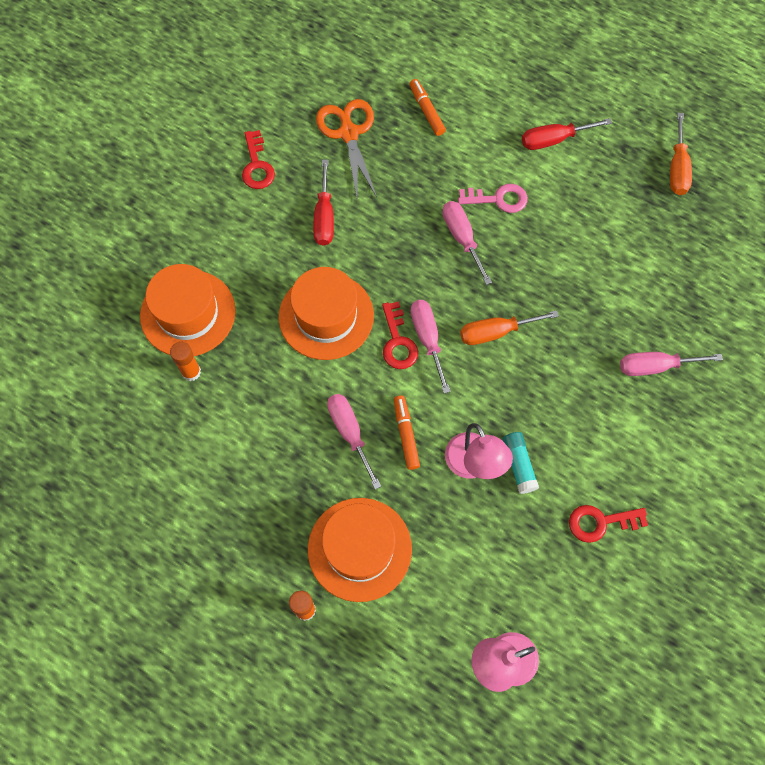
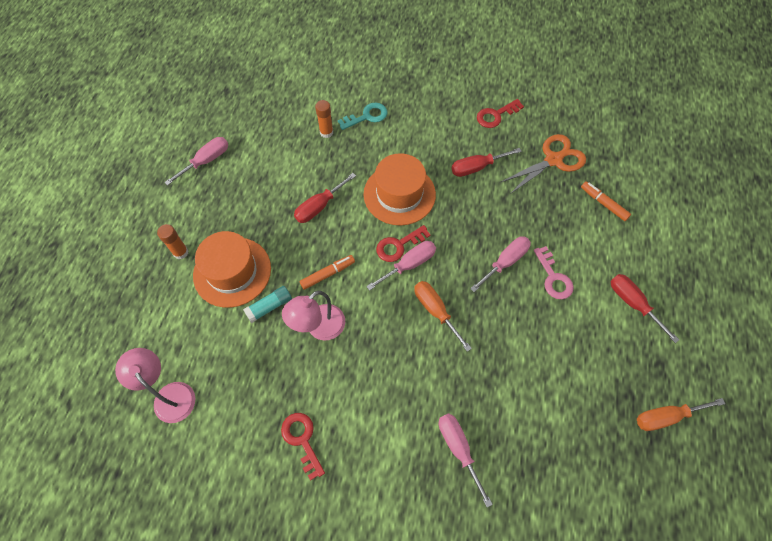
camera: 70 degrees right, 5 degrees down
orange hat [140,264,236,356] -> turquoise key [338,103,387,130]
pink screwdriver [327,394,381,489] -> pink screwdriver moved to [164,137,228,186]
orange marker [410,79,446,136] -> orange marker turned 90 degrees counterclockwise [581,181,631,221]
turquoise glue stick [502,432,539,494] -> turquoise glue stick moved to [243,286,292,323]
none -> red screwdriver [294,173,356,223]

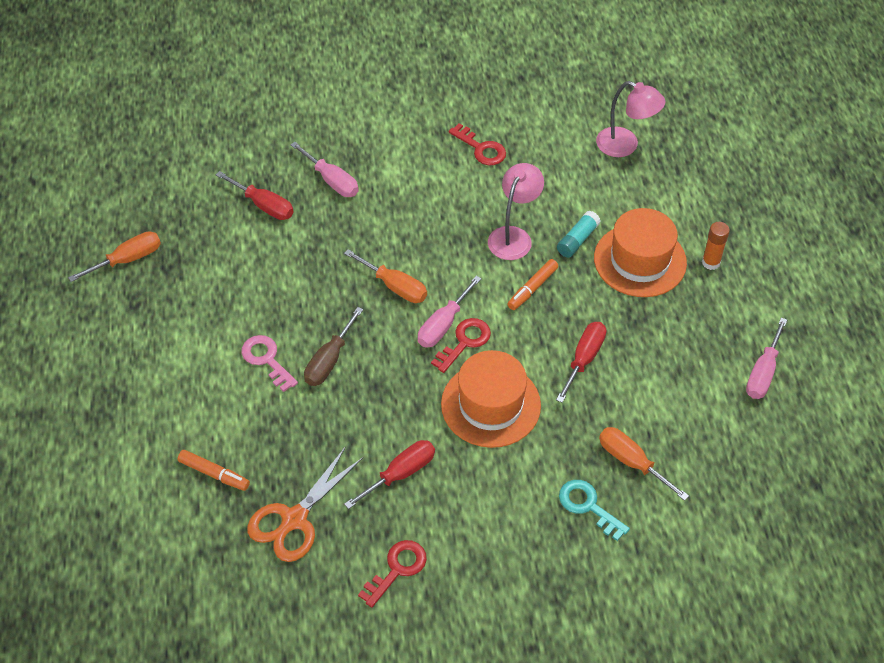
camera: 160 degrees right, 10 degrees down
orange glue stick [315,100,333,138] -> orange screwdriver [599,427,689,501]
turquoise key [338,103,387,130] -> turquoise key turned 90 degrees clockwise [559,480,630,541]
pink screwdriver [470,237,531,292] -> brown screwdriver [304,307,363,386]
red screwdriver [611,274,679,343] -> red screwdriver moved to [216,171,294,220]

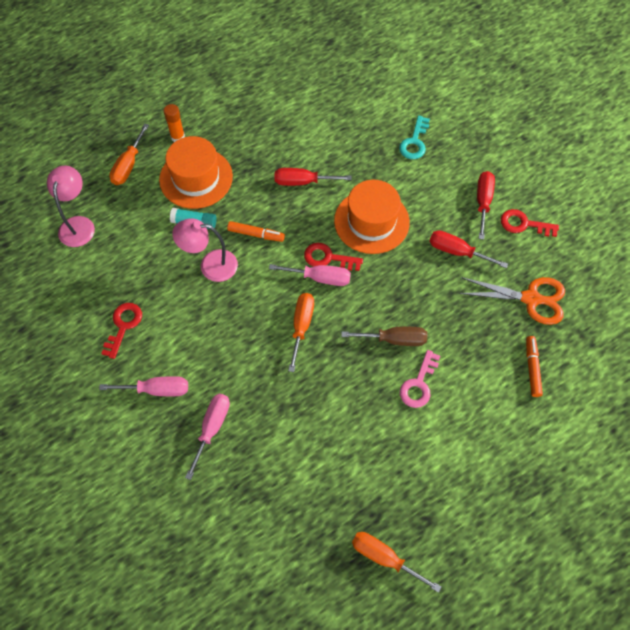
camera: 115 degrees left, 10 degrees up
red screwdriver [216,171,294,220] -> red screwdriver moved to [477,171,495,240]
orange screwdriver [599,427,689,501] -> orange screwdriver moved to [109,124,149,185]
pink screwdriver [746,318,787,399] -> pink screwdriver moved to [99,376,188,396]

